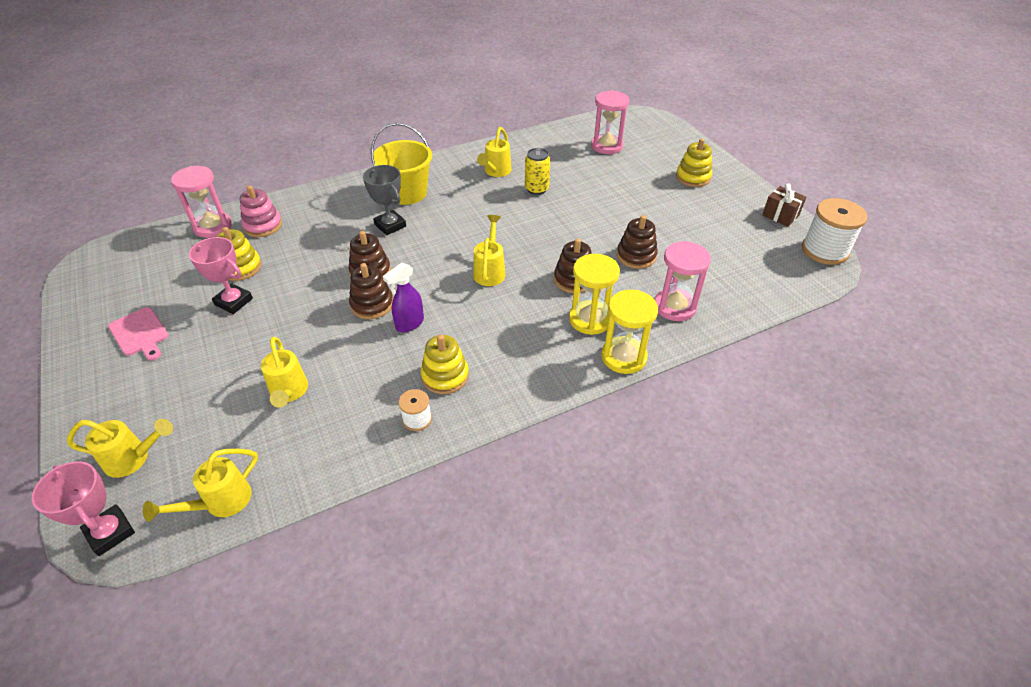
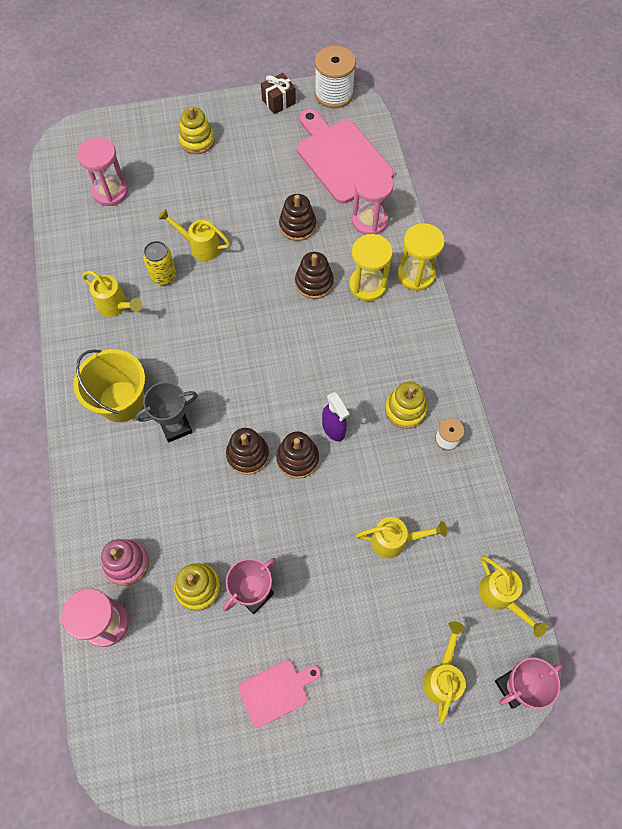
camera: 75 degrees left, 20 degrees up
yellow watering can [473,215,505,286] -> yellow watering can moved to [158,209,230,261]
none -> pink cutting board [297,109,394,204]

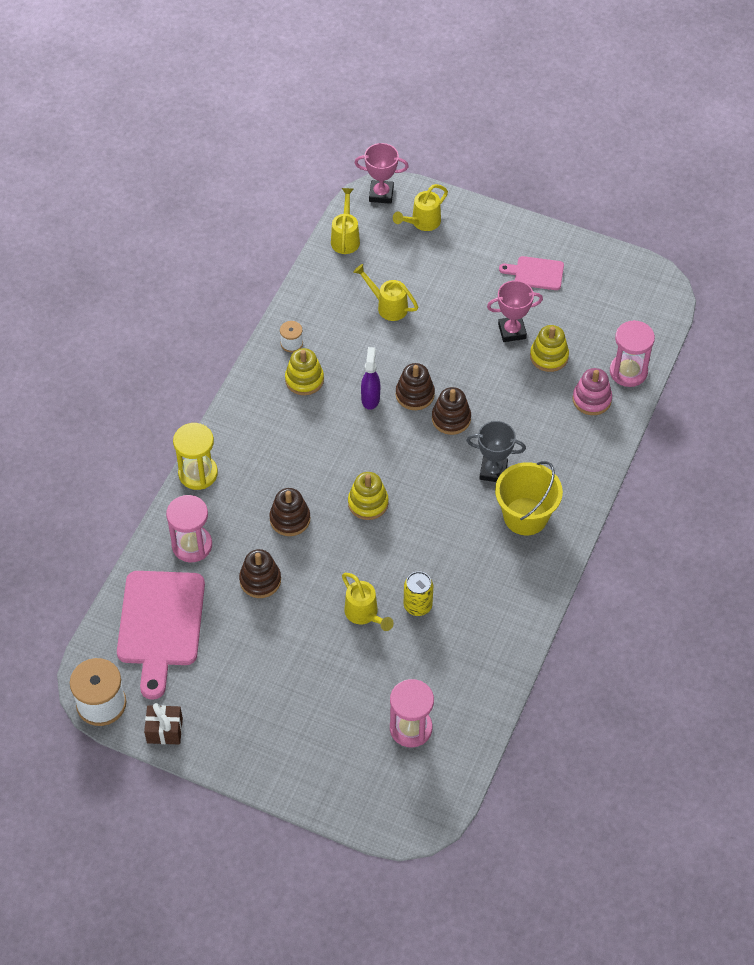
camera: 145 degrees left, 10 degrees down
yellow watering can [82,271,142,317] -> none
yellow stacking toy [179,107,215,154] -> yellow stacking toy moved to [348,472,389,520]
yellow hourglass [349,234,393,301] -> none

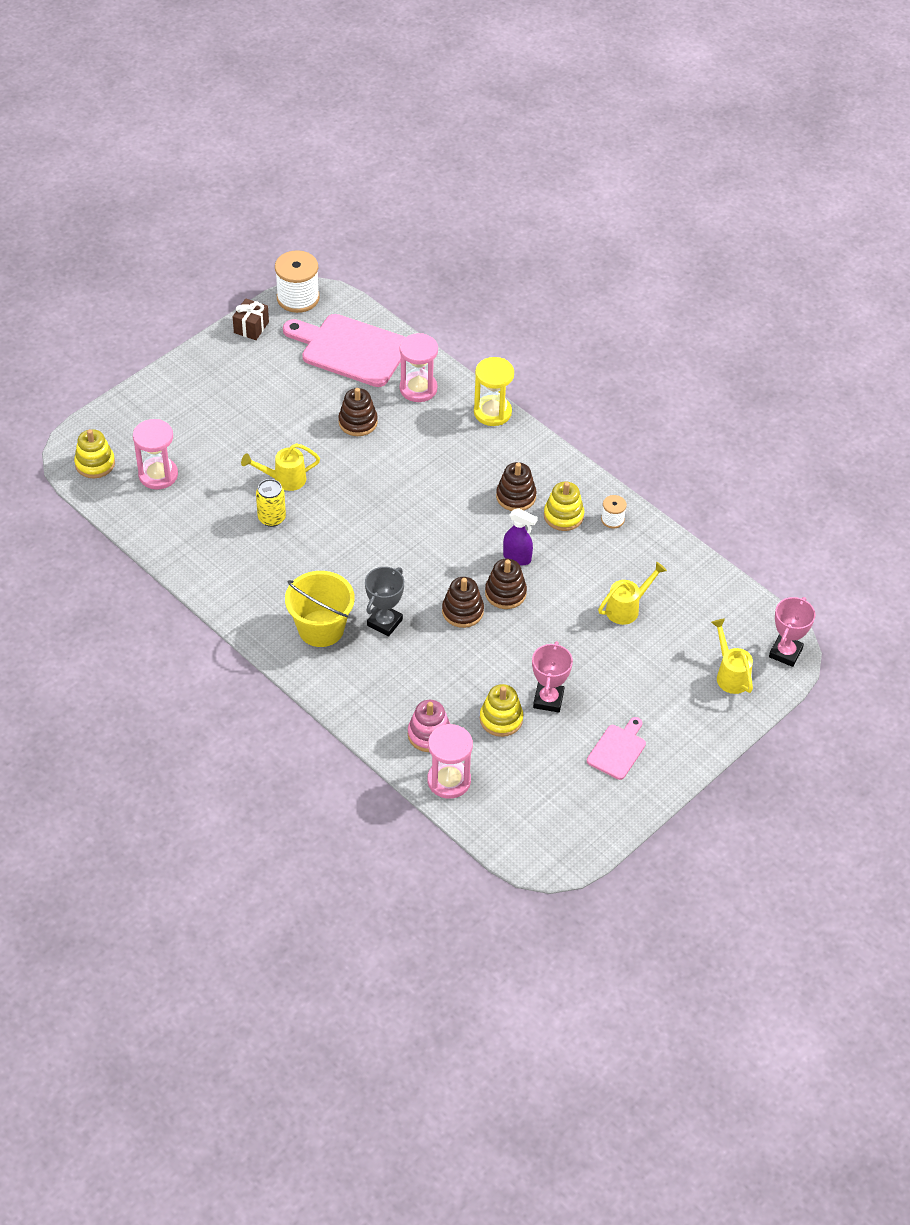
camera: 110 degrees right, 5 degrees down
brown stacking toy [269,488,310,536] -> brown stacking toy moved to [496,462,537,511]
yellow watering can [331,188,360,254] -> none
yellow stacking toy [348,472,389,520] -> yellow stacking toy moved to [74,429,115,478]

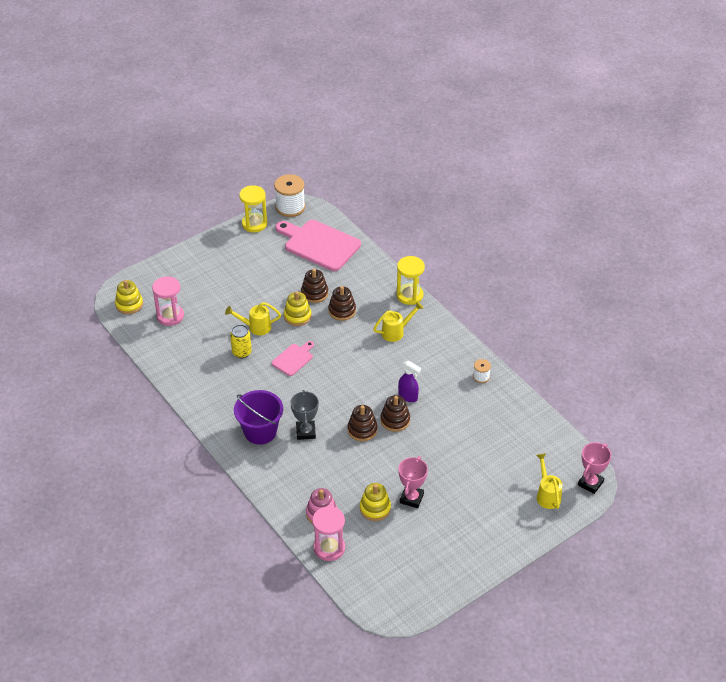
camera: 10 degrees right, 5 degrees down
brown gift [233,298,269,340] -> yellow hourglass [239,185,267,233]
yellow bucket [285,571,355,647] -> purple bucket [234,390,283,445]
grey trophy [365,567,404,637] -> grey trophy turned 45 degrees counterclockwise [290,390,319,440]
pink hourglass [400,333,438,402] -> none
brown stacking toy [496,462,537,511] -> brown stacking toy moved to [328,286,356,321]
yellow stacking toy [544,481,584,531] -> yellow stacking toy moved to [284,291,312,326]
pink cutting board [587,717,646,780] -> pink cutting board moved to [272,341,314,376]
yellow watering can [598,562,667,625] -> yellow watering can moved to [373,302,423,342]

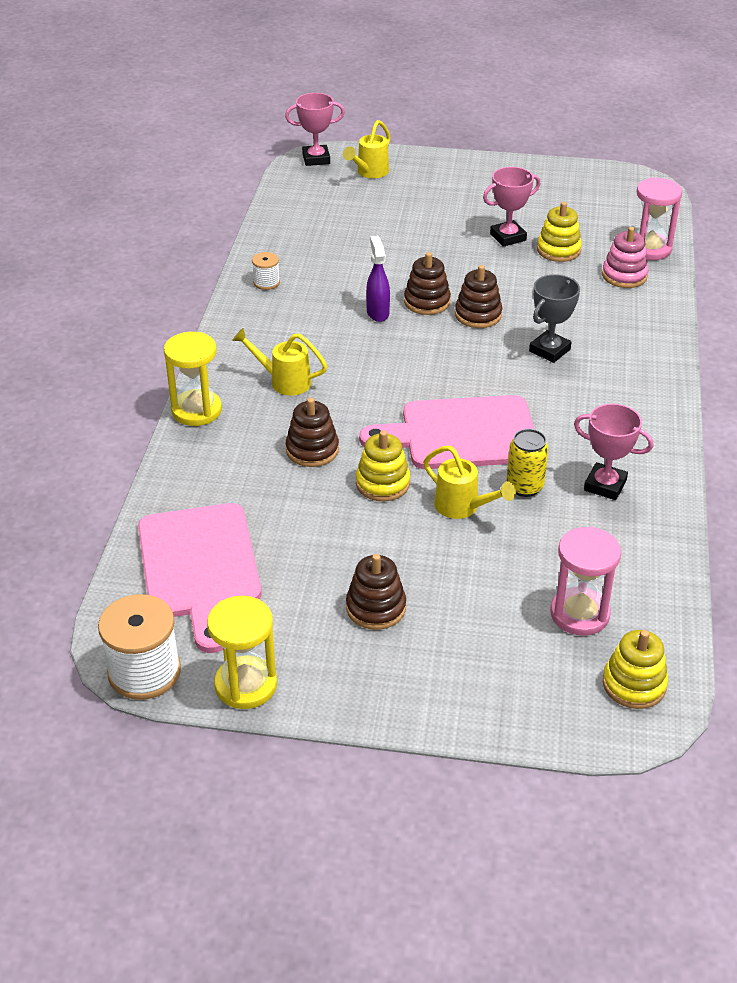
camera: 135 degrees left, 5 degrees down
purple bucket [234,390,283,445] -> none
pink cutting board [272,341,314,376] -> pink cutting board [359,395,534,469], size x1.96
brown stacking toy [301,269,328,303] -> brown stacking toy moved to [346,554,406,630]
none -> pink trophy [574,404,653,500]

